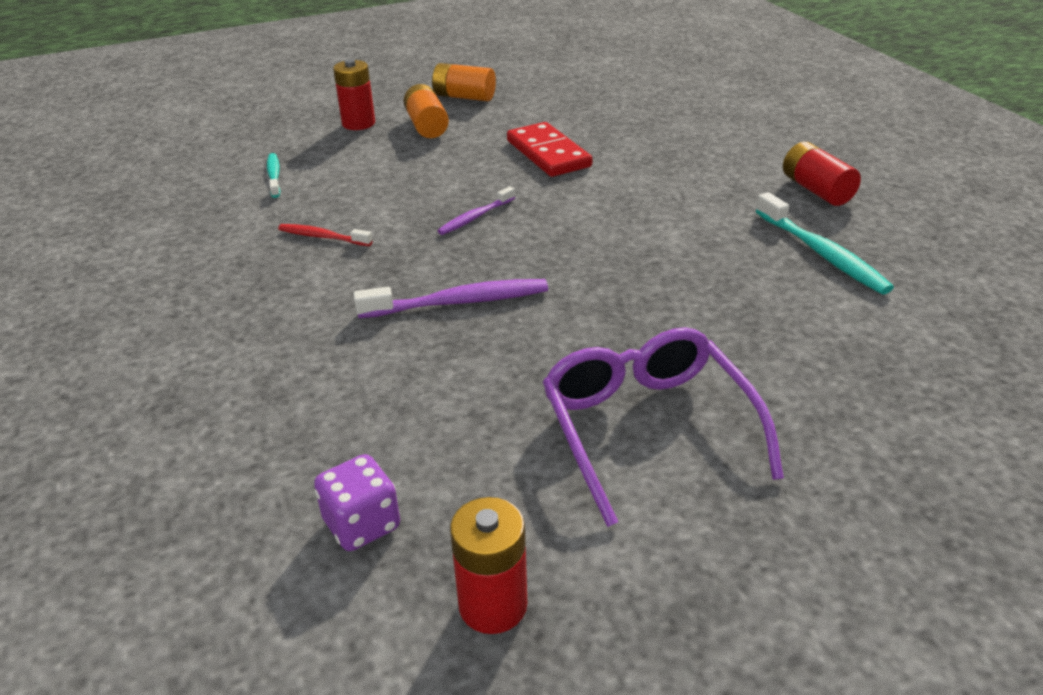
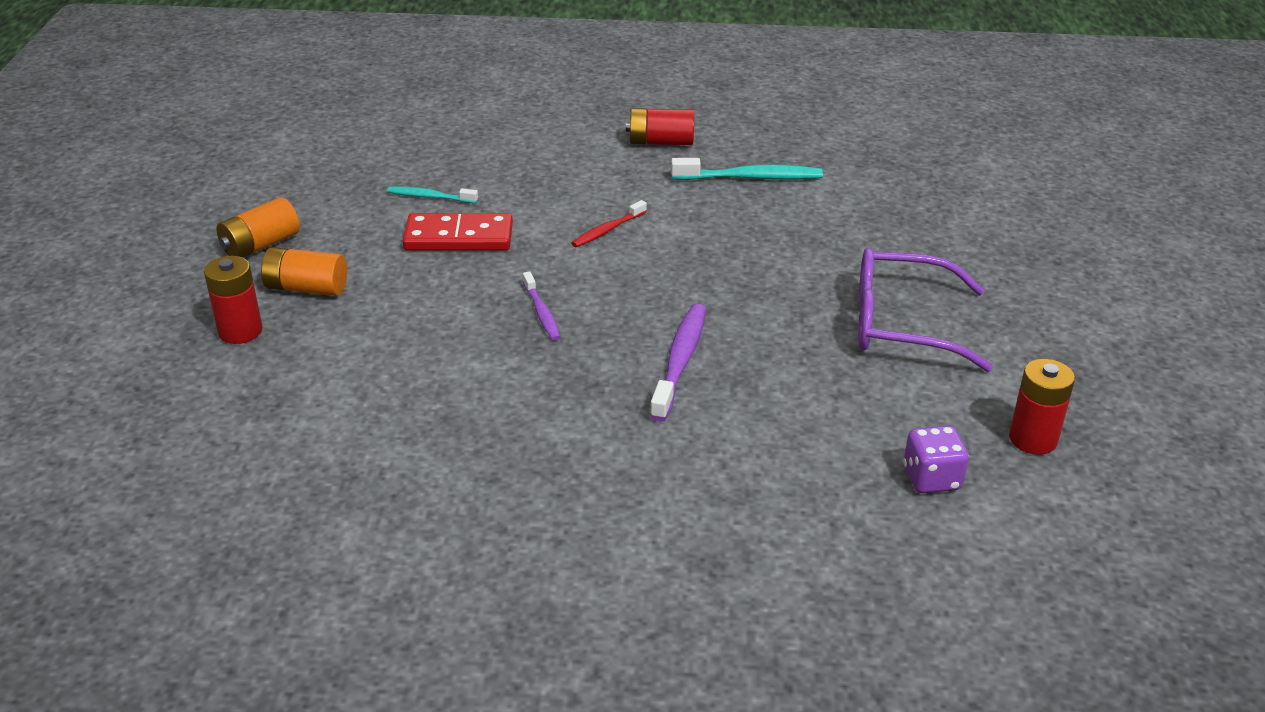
camera: 65 degrees left, 0 degrees up
turquoise toothbrush [267,153,280,198] -> turquoise toothbrush moved to [387,187,478,203]
red toothbrush [278,224,373,246] -> red toothbrush moved to [572,200,647,247]

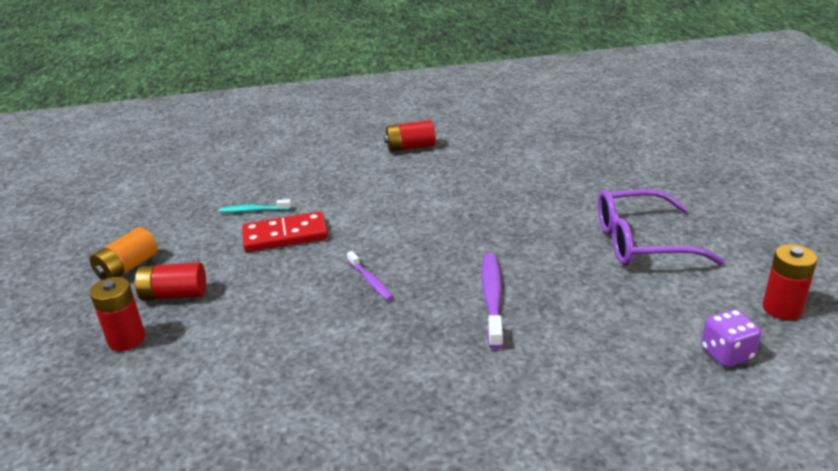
camera: 10 degrees left, 5 degrees down
orange battery [261,247,347,296] -> red battery [135,262,206,301]
red toothbrush [572,200,647,247] -> none
turquoise toothbrush [671,158,823,180] -> none

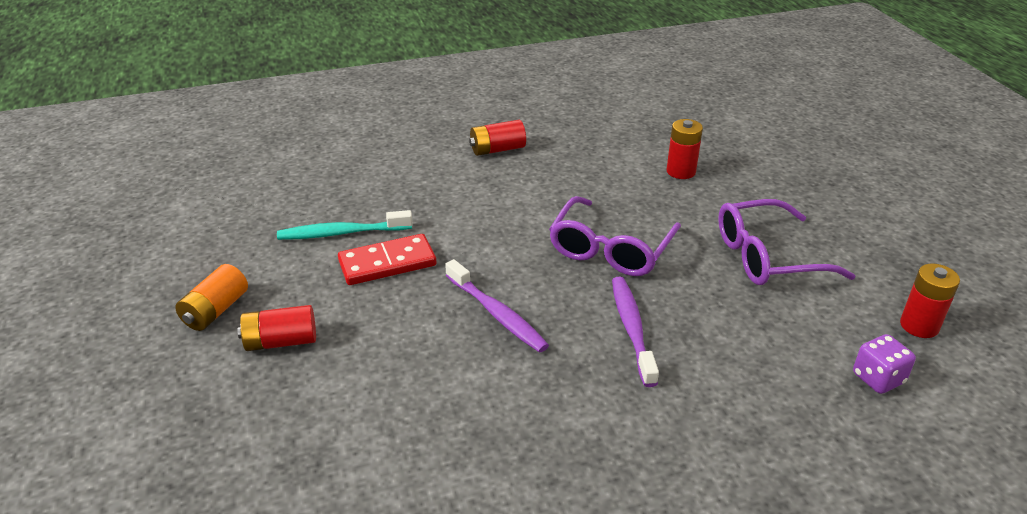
camera: 10 degrees left, 5 degrees up
red battery [90,277,145,351] -> red battery moved to [666,119,703,179]
turquoise toothbrush [219,199,291,213] -> turquoise toothbrush [277,210,413,240], size x1.66
purple toothbrush [347,251,393,300] -> purple toothbrush [445,259,549,353], size x1.66
none -> purple glasses [549,196,681,276]

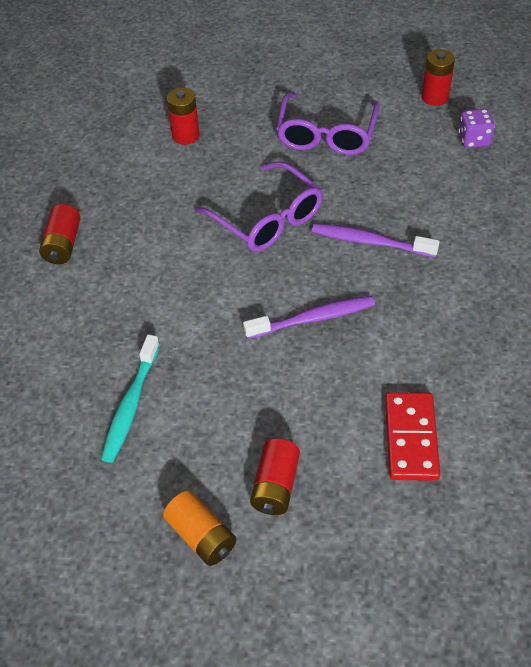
camera: 65 degrees left, 15 degrees up
red domino [338,234,436,285] -> red domino moved to [385,392,440,481]

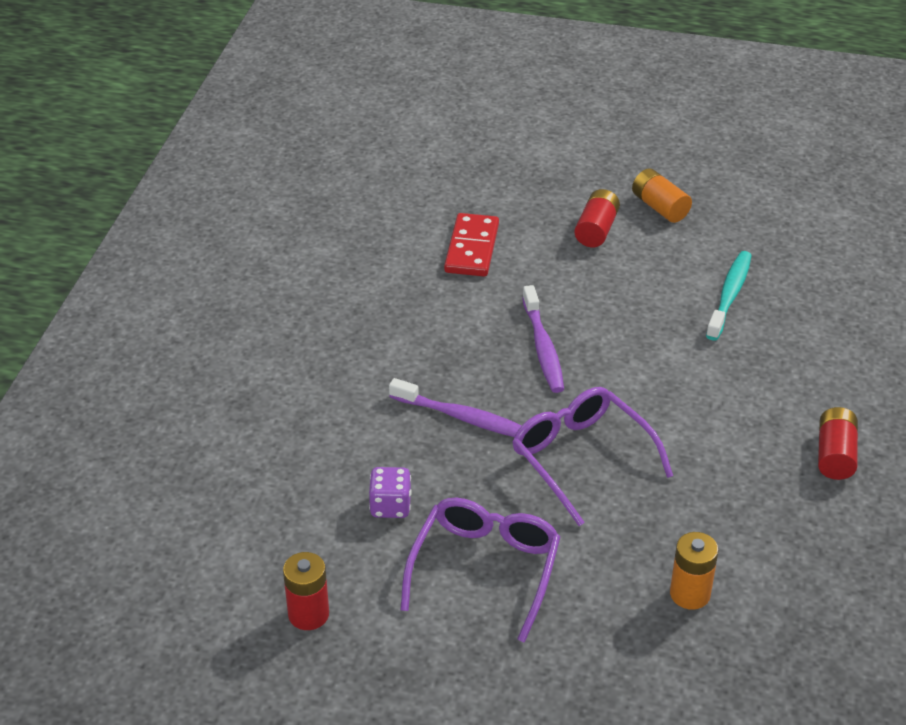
camera: 175 degrees left, 10 degrees down
red battery [167,87,200,145] -> orange battery [670,532,719,610]
purple toothbrush [243,296,375,339] -> purple toothbrush turned 90 degrees counterclockwise [522,285,564,393]
purple dice [458,109,495,148] -> purple dice moved to [369,467,412,518]

